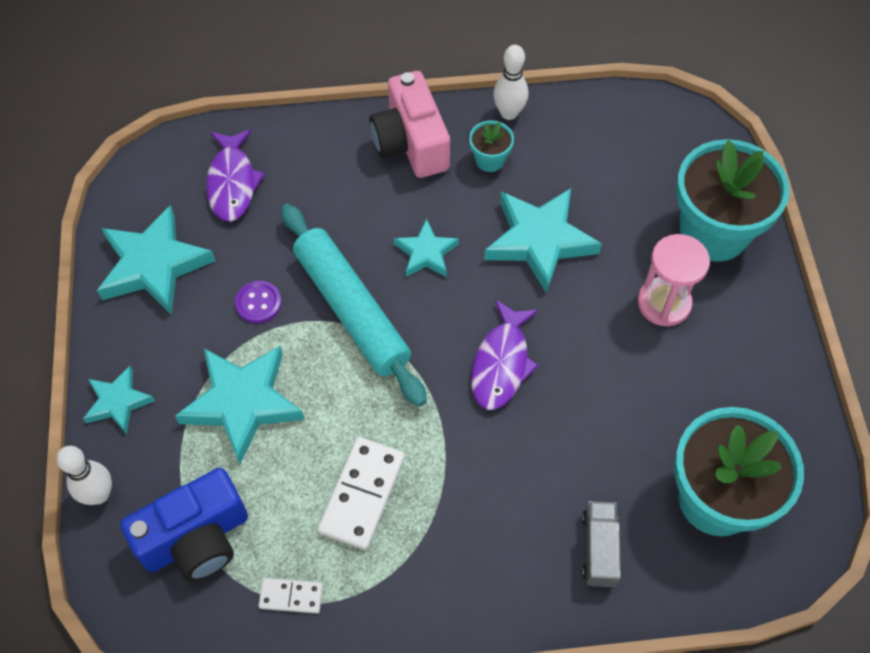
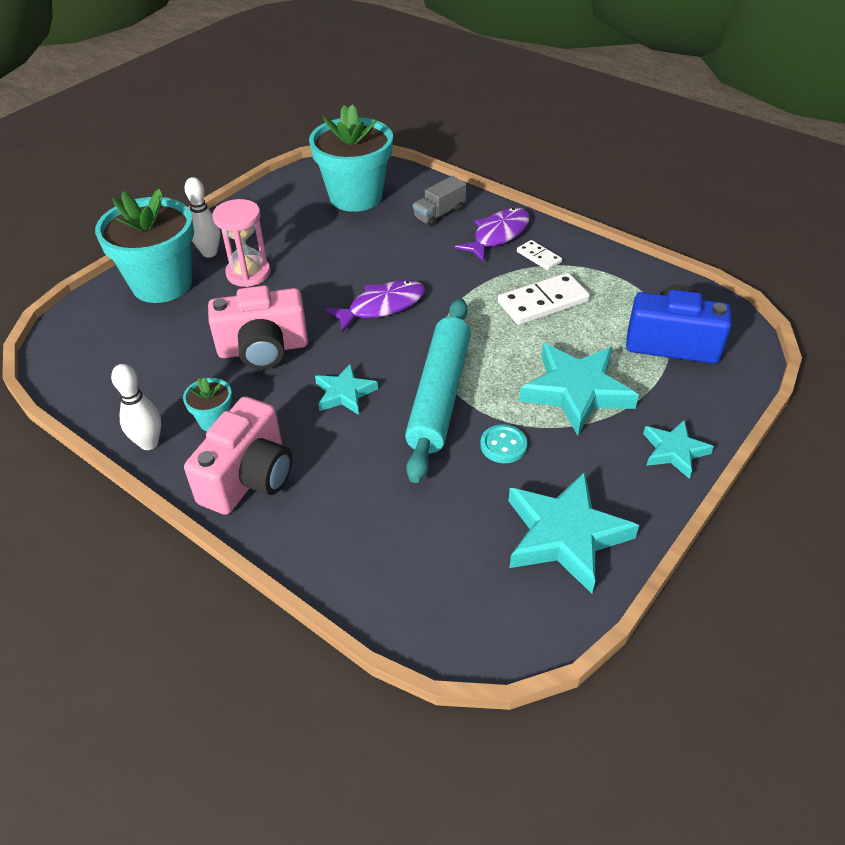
camera: 135 degrees left, 15 degrees down
white bowling pin [56,446,112,505] -> white bowling pin moved to [184,177,220,257]
purple fish [206,129,265,222] -> purple fish moved to [455,207,530,262]
purple button [235,281,282,323] -> turquoise button [480,425,527,463]
white domino [258,578,323,613] -> white domino moved to [517,240,562,270]
turquoise star [484,188,602,293] -> pink camera [208,285,308,369]

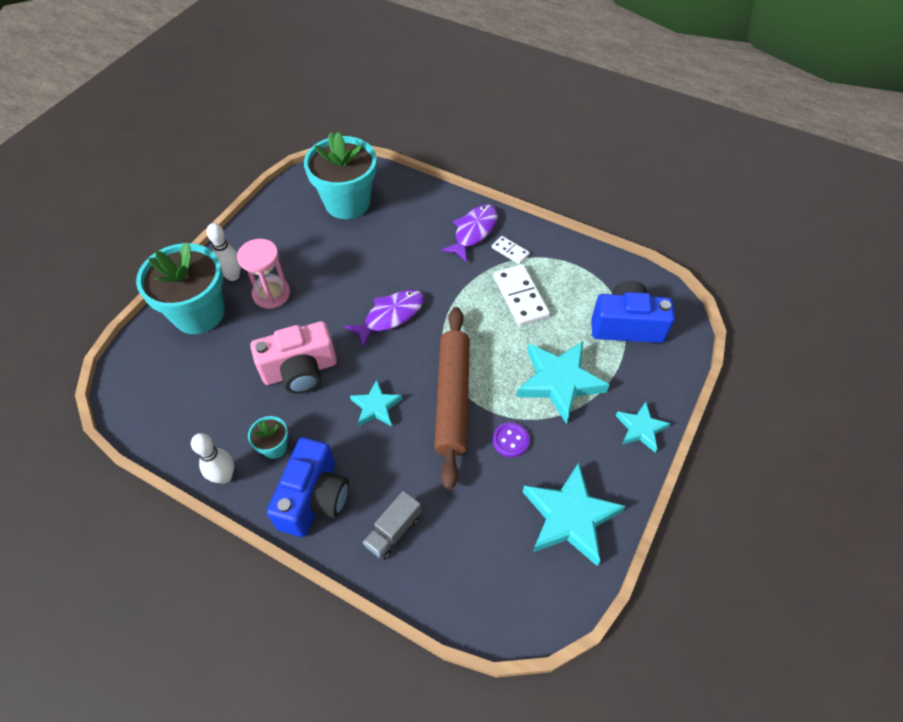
camera: 10 degrees left, 10 degrees up
pink camera [184,396,293,515] -> blue camera [267,437,349,537]
turquoise rolling pin [405,298,471,483] -> brown rolling pin [434,307,470,490]
grey truck [413,176,466,227] -> grey truck moved to [363,491,421,560]
turquoise button [480,425,527,463] -> purple button [493,422,529,457]
white domino [498,273,590,325] -> white domino turned 75 degrees counterclockwise [493,264,550,326]

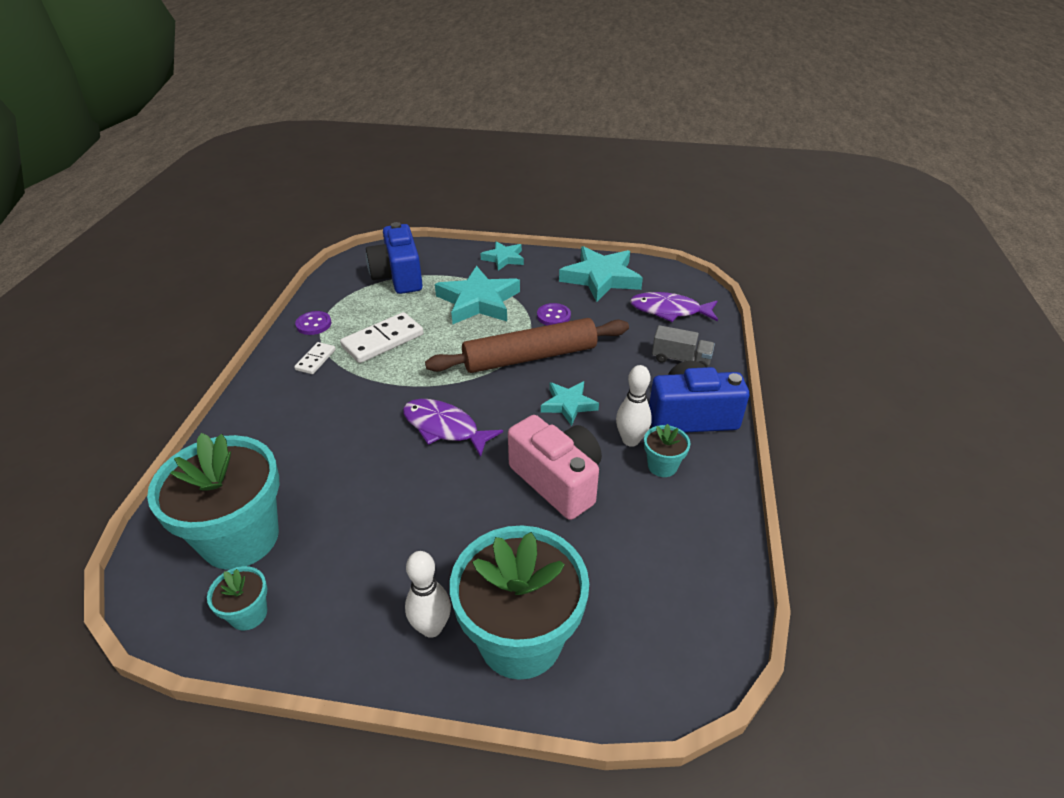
camera: 110 degrees left, 15 degrees down
white bowling pin [191,433,234,484] -> white bowling pin moved to [616,365,652,447]
pink hourglass [237,239,290,309] -> none
purple fish [441,204,498,262] -> purple fish moved to [630,292,718,322]
none -> turquoise flower pot [207,566,267,630]
none -> purple button [295,311,331,335]

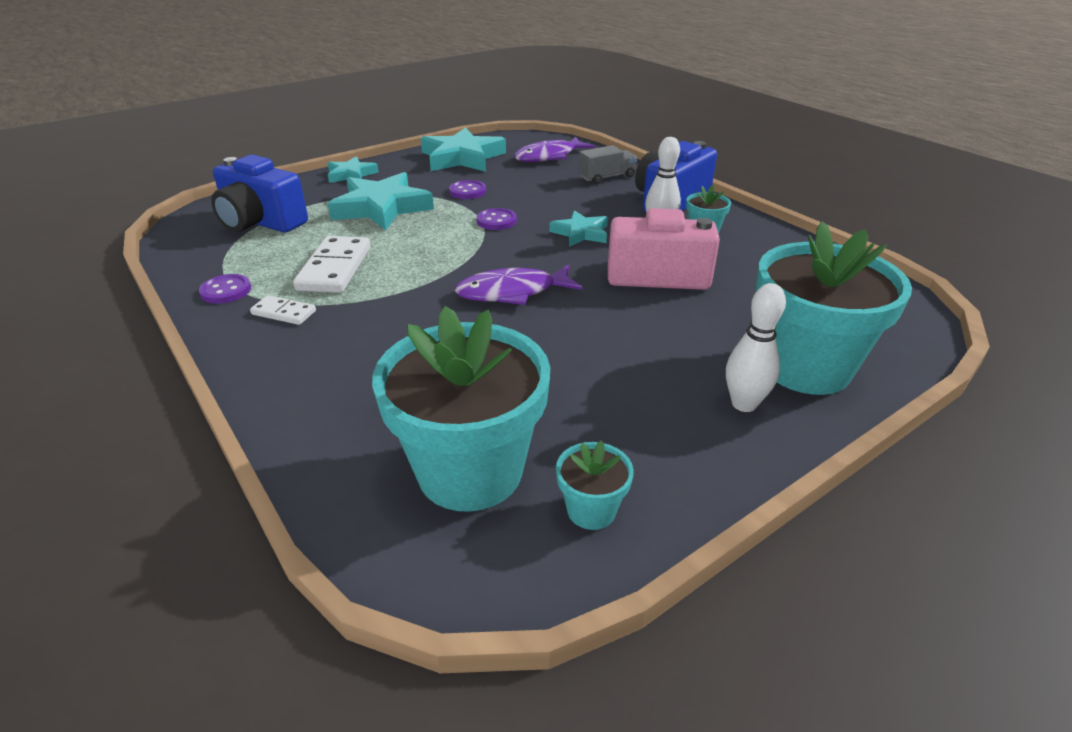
camera: 45 degrees left, 5 degrees down
white domino [294,342,336,374] -> white domino turned 45 degrees counterclockwise [250,295,316,325]
brown rolling pin [425,318,629,373] -> purple button [476,208,517,230]

